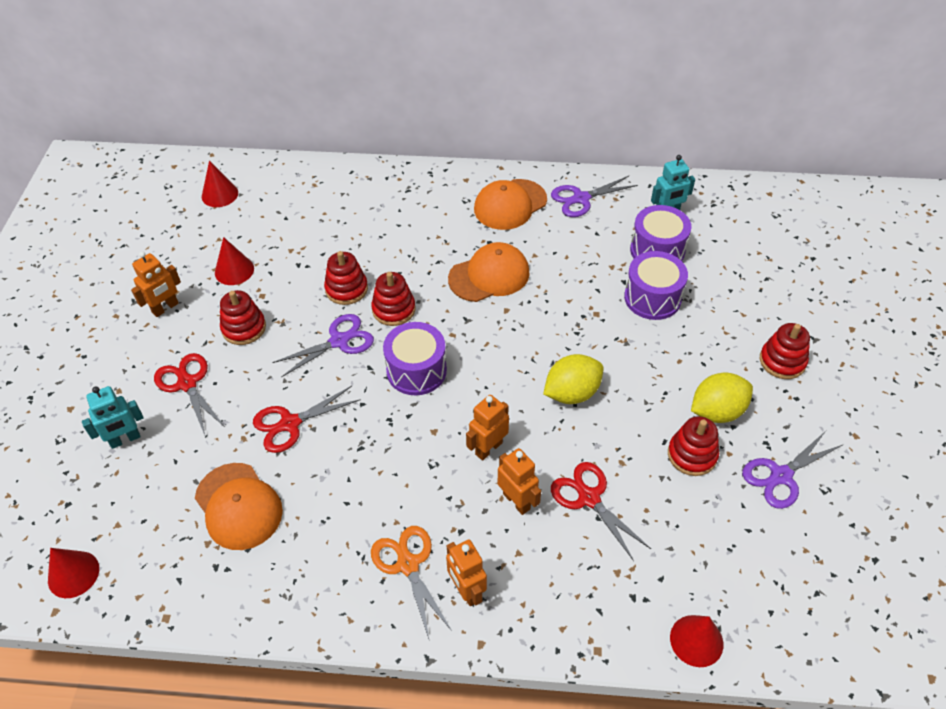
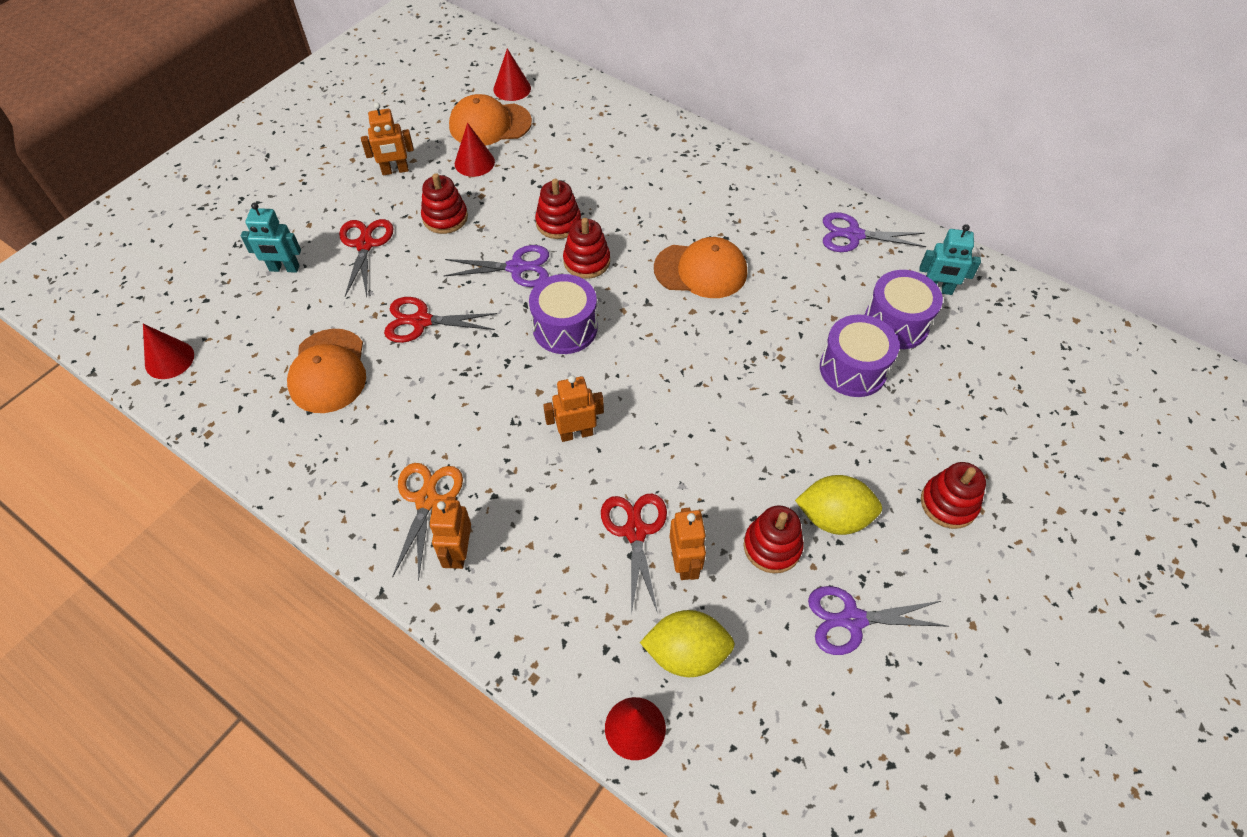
camera: 30 degrees right, 5 degrees up
orange cap [474,179,547,230] -> orange cap moved to [449,94,532,146]
orange robot [498,448,541,515] -> orange robot moved to [669,508,706,580]
yellow lemon [543,354,604,404] -> yellow lemon moved to [640,610,735,677]

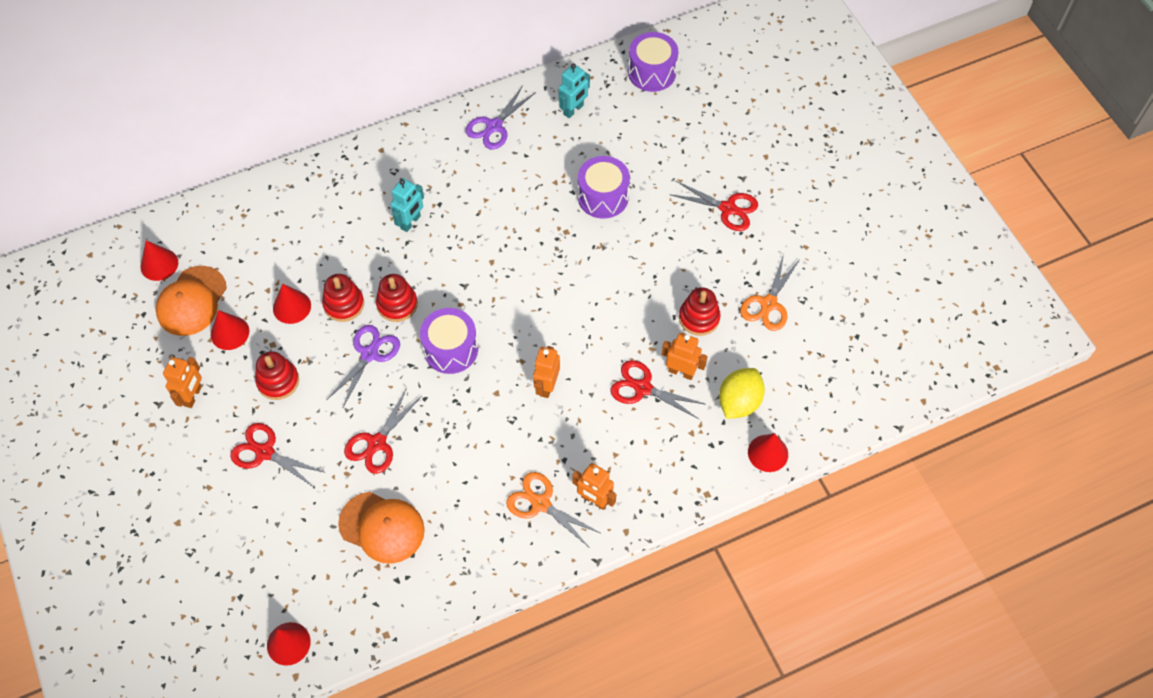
camera: 60 degrees left, 5 degrees up
turquoise robot [241,203,301,273] -> turquoise robot moved to [390,178,424,232]
orange cap [654,237,747,298] -> none
yellow lemon [795,475,882,535] -> none
purple scissors [808,586,949,655] -> orange scissors [740,254,799,331]
purple drum [865,270,943,349] -> purple drum moved to [628,32,678,92]
red stacking toy [921,462,986,529] -> red scissors [669,181,758,231]
none -> red cone [273,284,311,324]

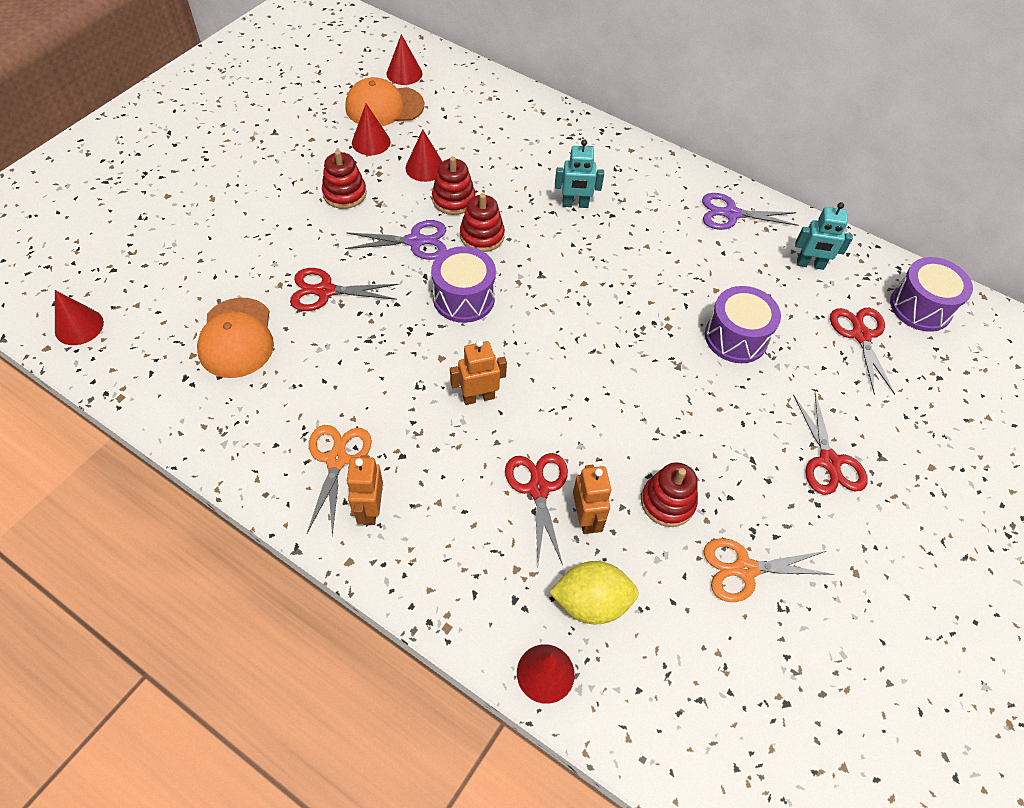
camera: 55 degrees right, 5 degrees down
orange robot [163,357,202,408] -> none
red scissors [230,423,326,488] -> red scissors moved to [830,308,895,395]

